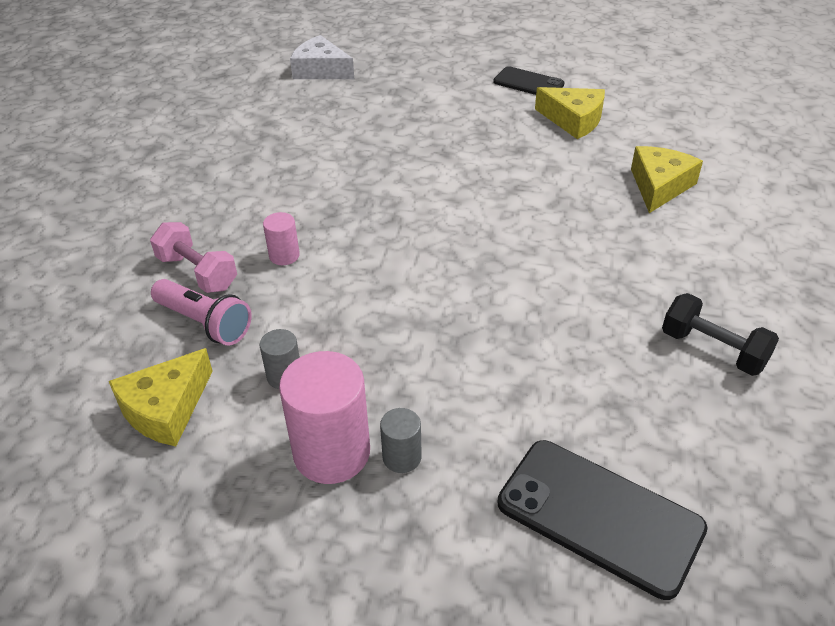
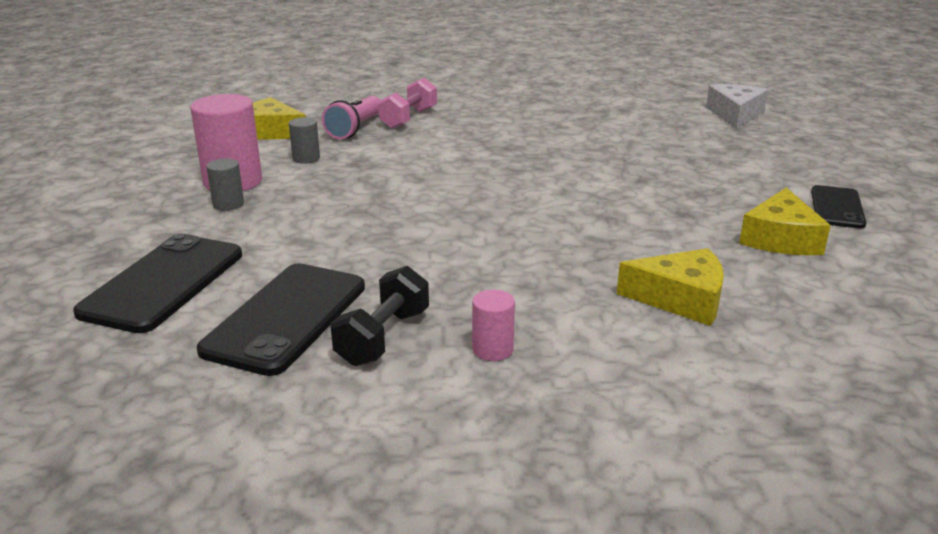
camera: 75 degrees right, 15 degrees down
pink cylinder [263,212,300,265] -> pink cylinder moved to [472,290,515,361]
none -> black phone [197,263,365,376]

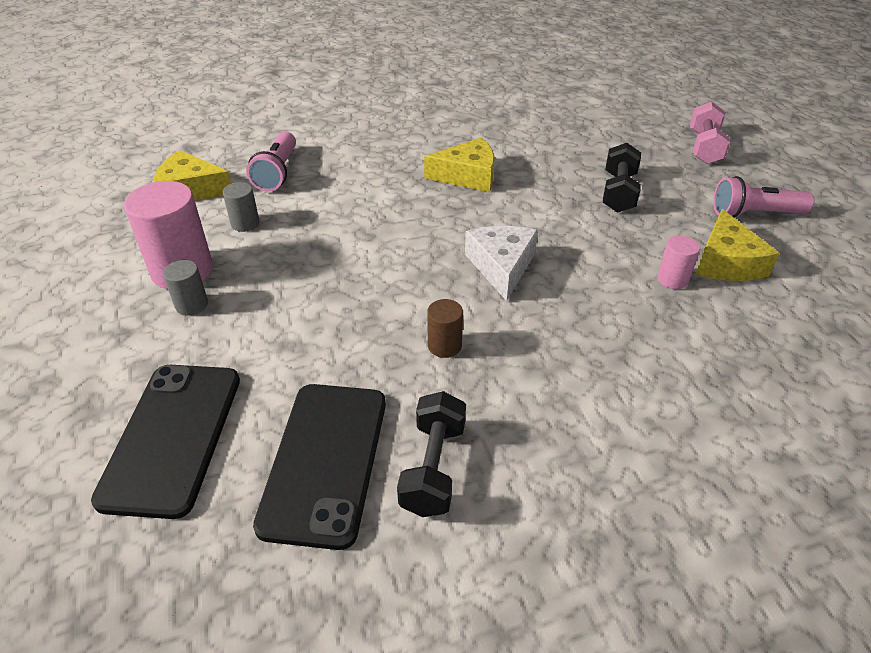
camera: 15 degrees left, 15 degrees up
pink dumbbell [378,78,437,129] -> pink dumbbell moved to [690,102,730,164]
pink cylinder [472,290,515,361] -> pink cylinder moved to [657,235,700,289]
yellow cheese [617,248,724,326] -> yellow cheese moved to [424,137,495,192]
white cheese [706,84,768,129] -> white cheese moved to [465,226,538,301]
black phone [811,185,867,229] -> pink flashlight [713,176,815,218]
none -> brown cylinder [427,299,463,358]
none -> black dumbbell [603,143,641,213]

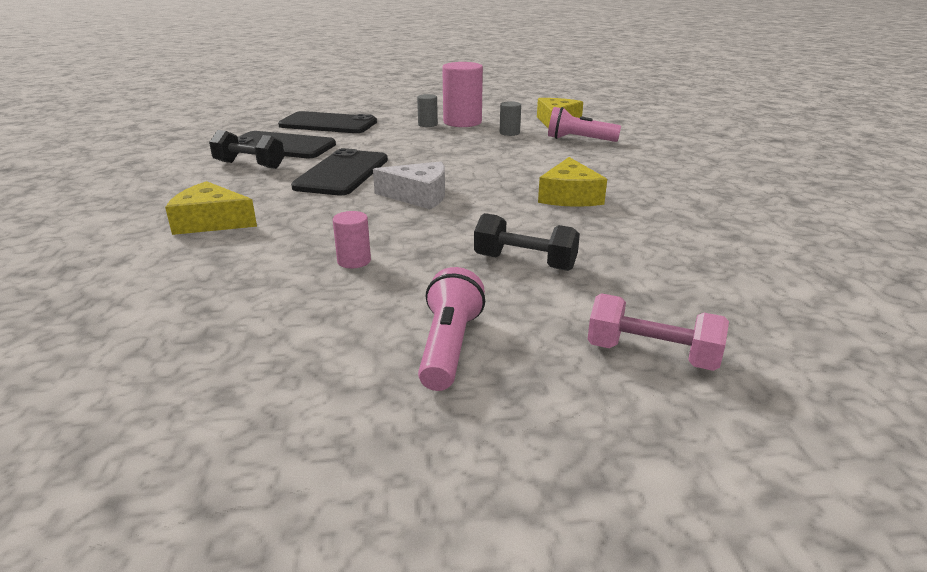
camera: 100 degrees right, 15 degrees down
brown cylinder [427,299,463,358] -> black phone [291,148,388,195]
yellow cheese [696,209,779,281] -> yellow cheese moved to [165,181,257,235]

